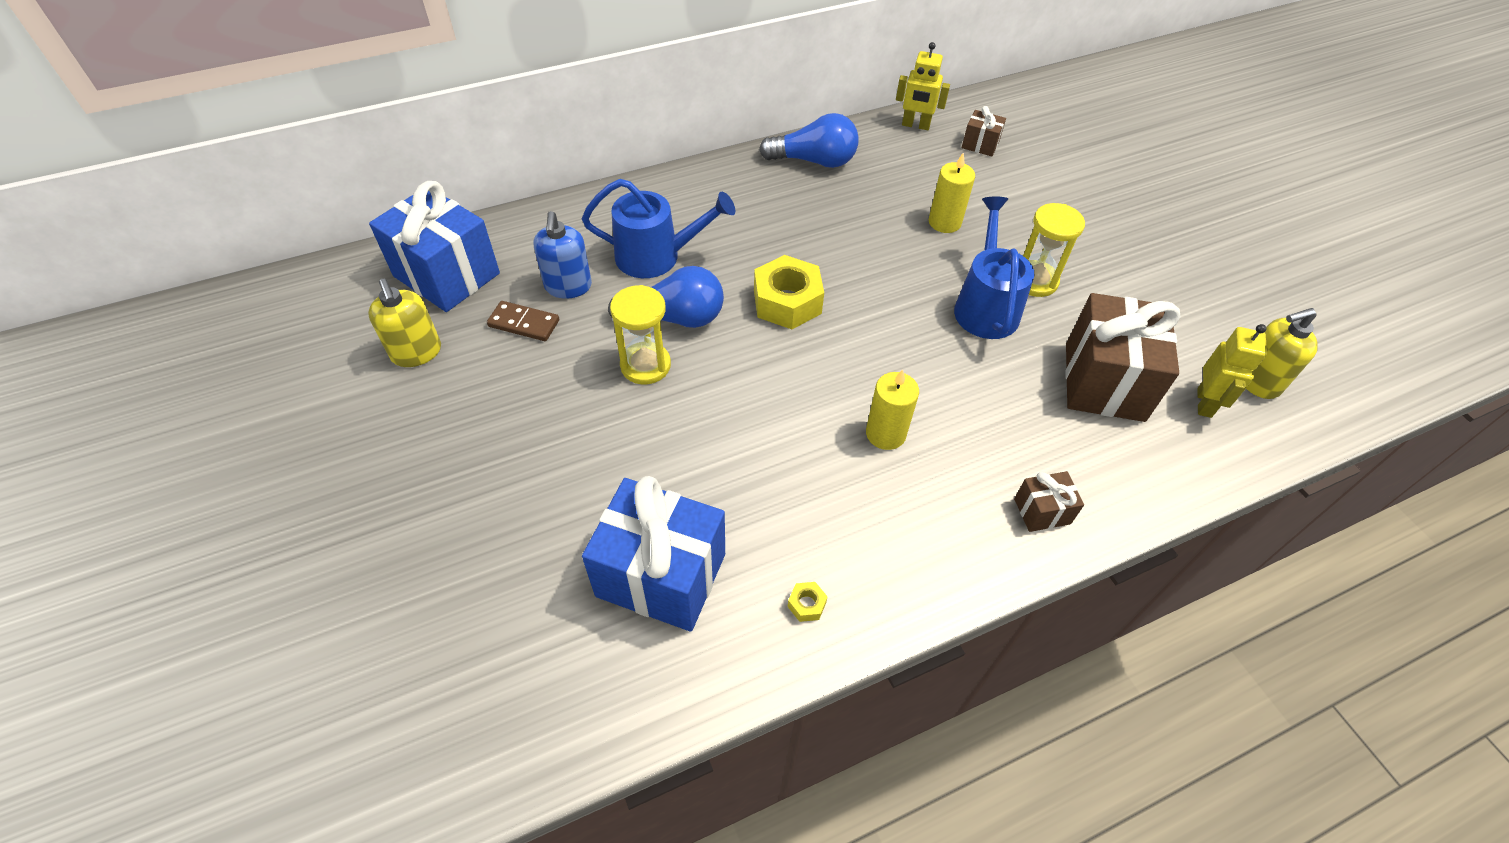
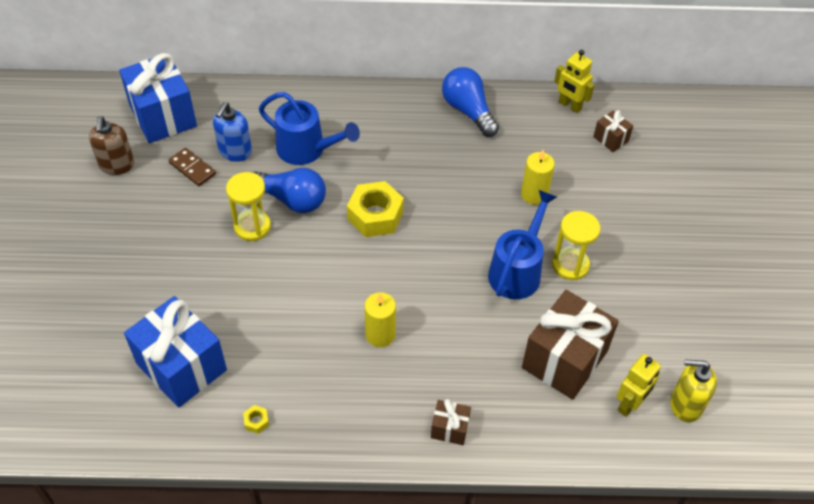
camera: 25 degrees right, 0 degrees up
yellow soap dispenser [368,279,441,367] -> brown soap dispenser [89,116,134,175]
blue light bulb [759,113,859,168] -> blue light bulb turned 150 degrees counterclockwise [442,67,499,137]

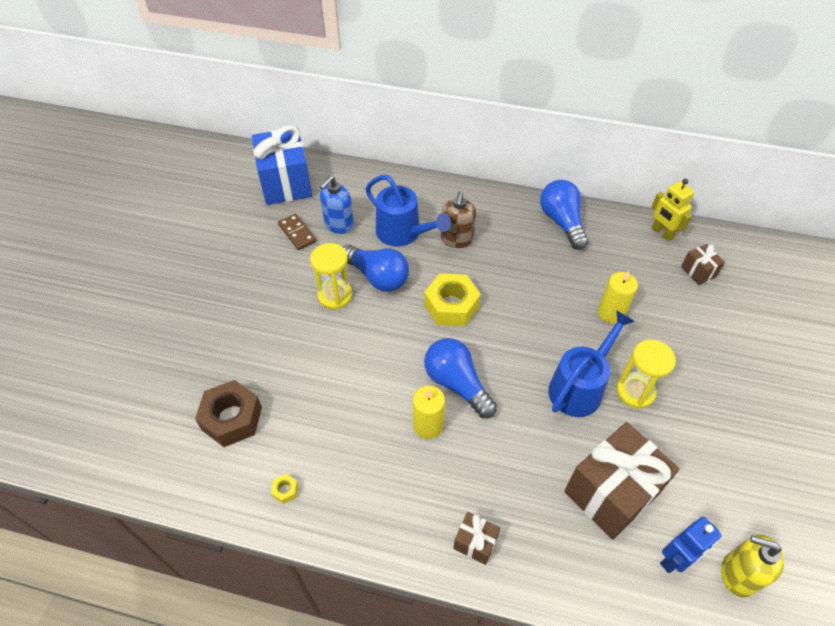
camera: 15 degrees right, 0 degrees up
brown soap dispenser [89,116,134,175] -> brown soap dispenser moved to [441,191,476,248]
blue gift [124,296,227,407] -> brown nut [195,380,262,447]
yellow robot [616,354,661,417] -> blue robot [660,516,722,573]
none -> blue light bulb [424,338,497,418]

